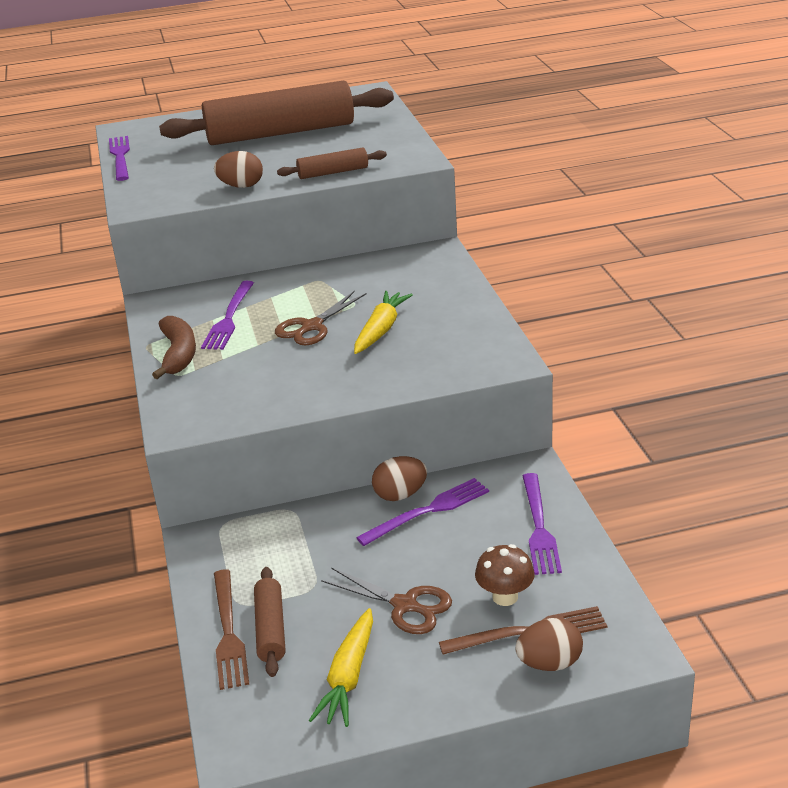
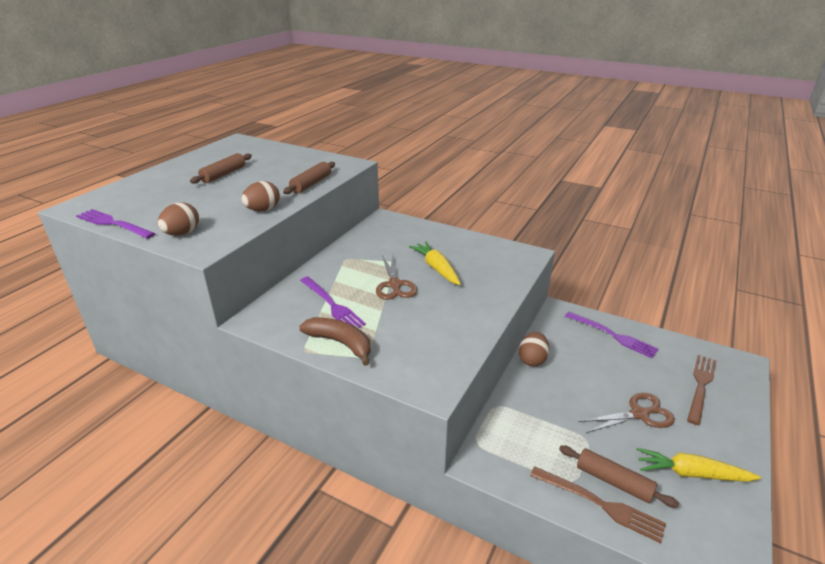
camera: 50 degrees left, 0 degrees up
brown rolling pin [159,80,394,145] -> brown rolling pin [190,153,252,184], size x0.44
yellow carrot [309,608,373,727] -> yellow carrot turned 135 degrees clockwise [636,448,761,482]
purple fork [356,478,489,546] -> none
brown mushroom [475,544,535,606] -> none
brown egg [515,618,583,671] -> brown egg moved to [157,202,199,236]

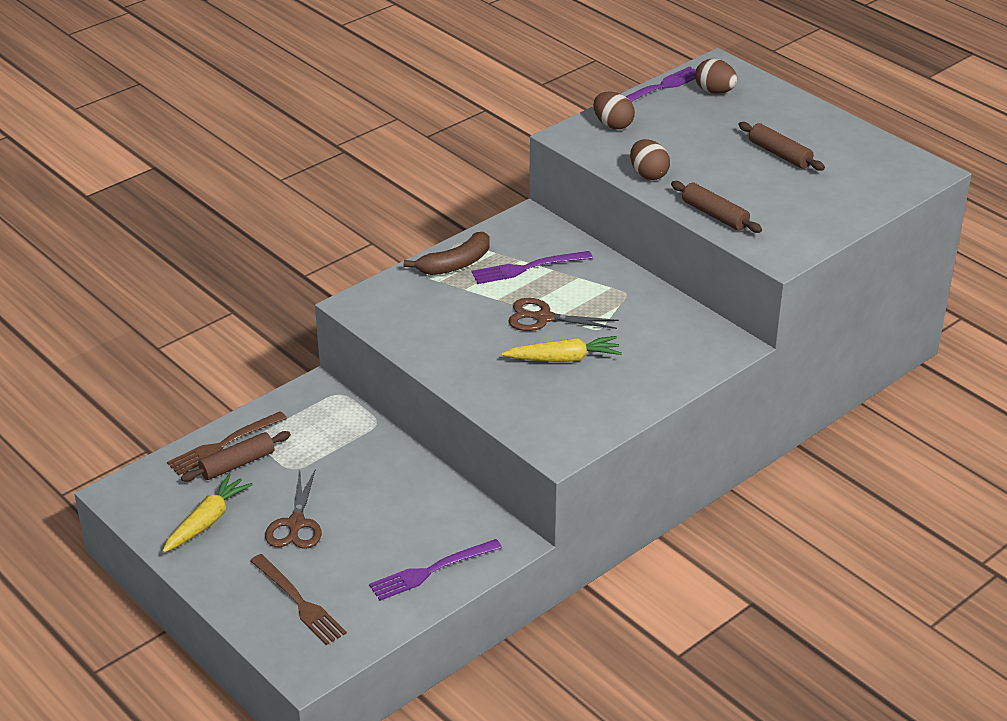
camera: 110 degrees right, 5 degrees up
brown egg [519,332,549,366] -> brown egg moved to [695,59,737,94]

